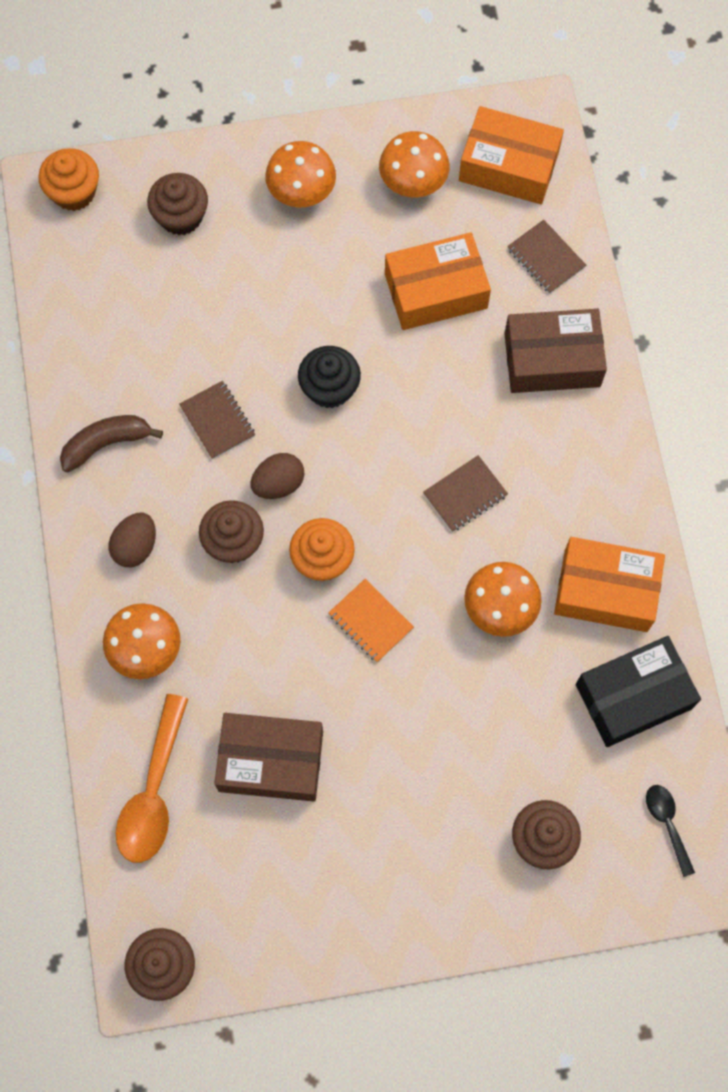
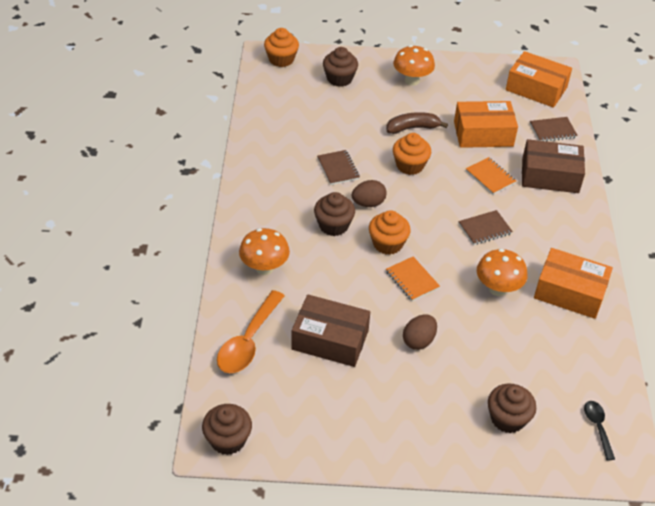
camera: 10 degrees right, 25 degrees down
brown banana [60,415,163,473] -> brown banana moved to [386,112,448,134]
brown egg [109,513,156,567] -> brown egg moved to [403,314,437,350]
black cupcake [298,346,361,408] -> orange cupcake [393,133,431,175]
orange mushroom [379,131,449,197] -> none
brown notebook [507,220,586,294] -> brown notebook turned 75 degrees counterclockwise [530,117,578,141]
black box [576,636,701,747] -> none
none -> orange notebook [466,157,516,194]

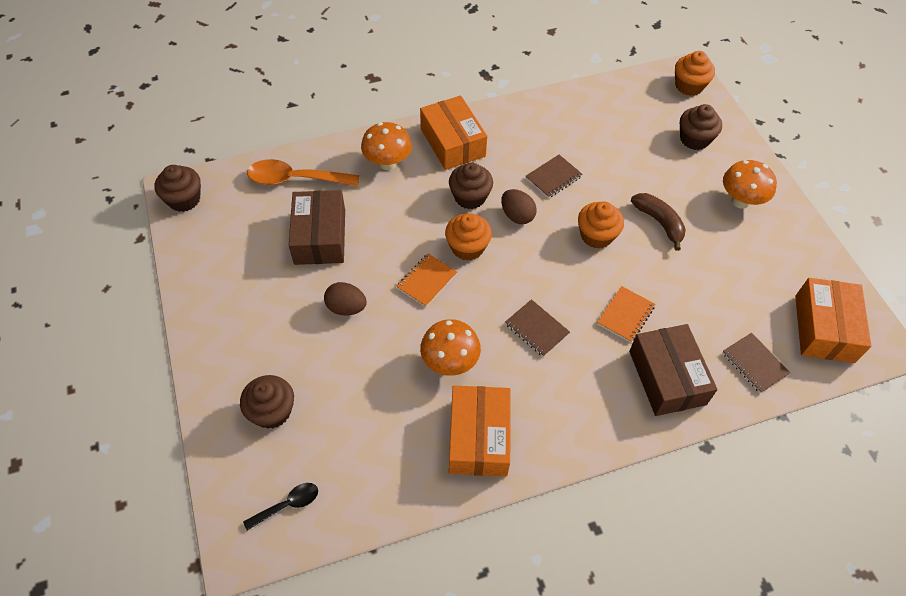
camera: 70 degrees right, 10 degrees up
orange box [454,101,518,148] -> orange box moved to [420,96,487,170]

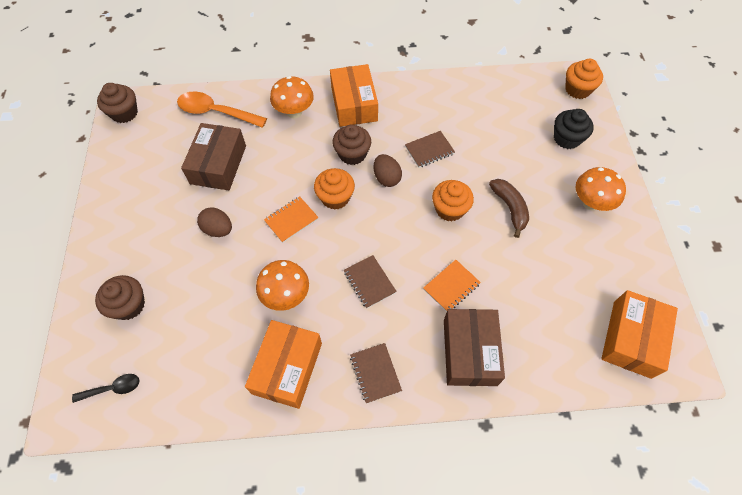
camera: 15 degrees right, 5 degrees up
brown cupcake [680,104,722,150] -> black cupcake [554,109,594,149]
brown notebook [722,333,790,393] -> brown notebook moved to [350,343,402,404]

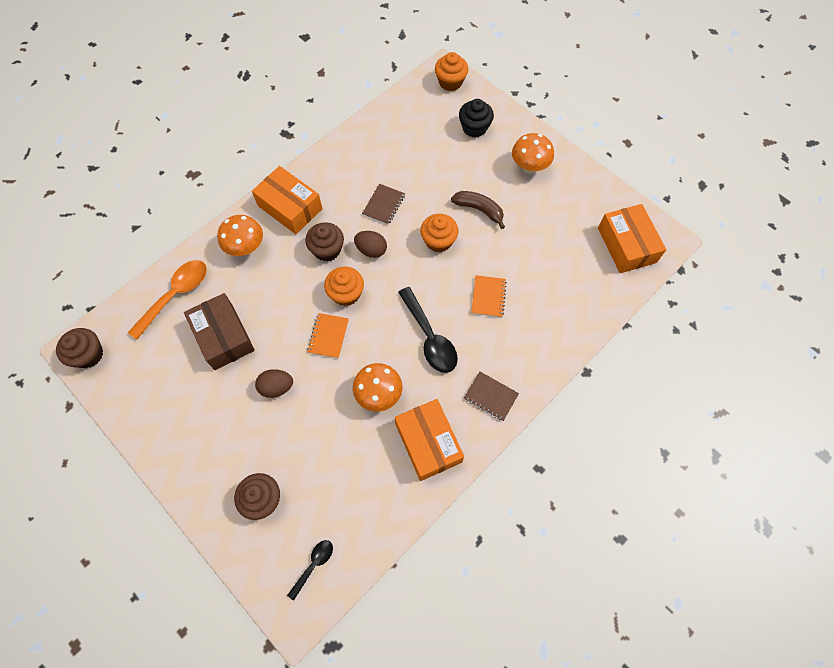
camera: 40 degrees left, 5 degrees up
orange spoon [177,92,267,128] -> orange spoon turned 150 degrees clockwise [128,260,207,340]
brown notebook [344,255,397,309] -> black spoon [398,287,458,373]
brown box [444,309,505,386] -> none

